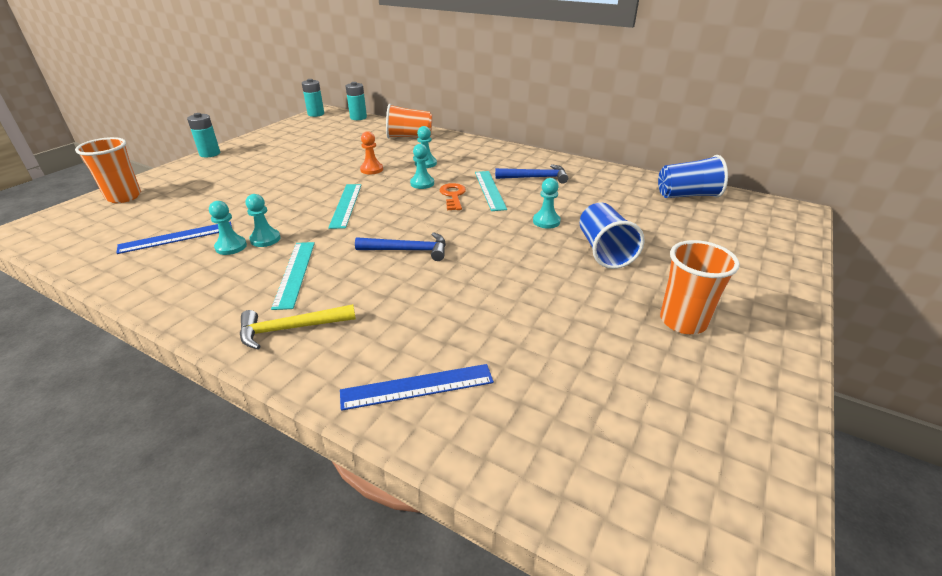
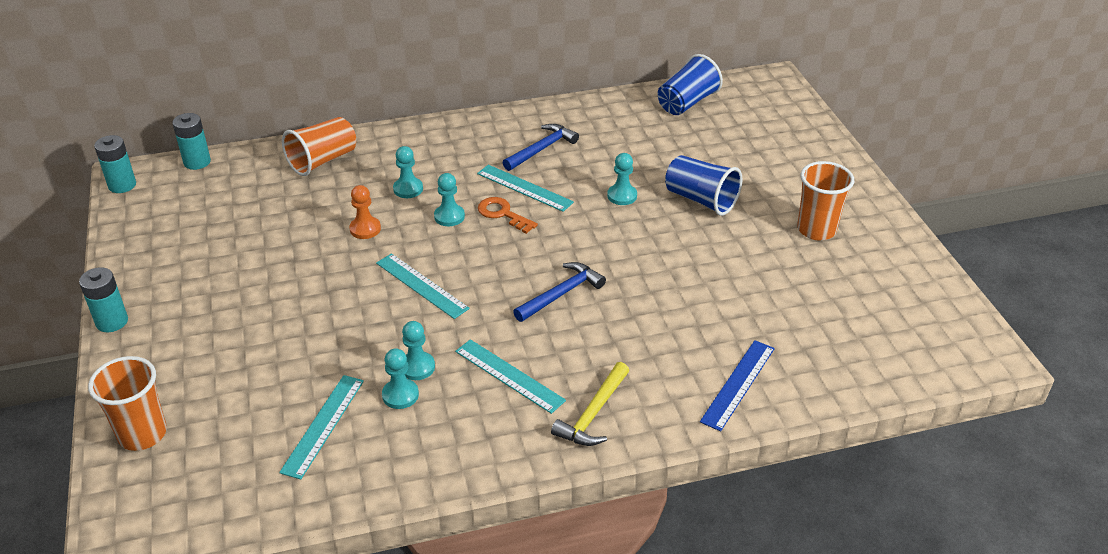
camera: 45 degrees left, 5 degrees up
blue ruler [117,222,232,254] -> turquoise ruler [279,375,364,480]

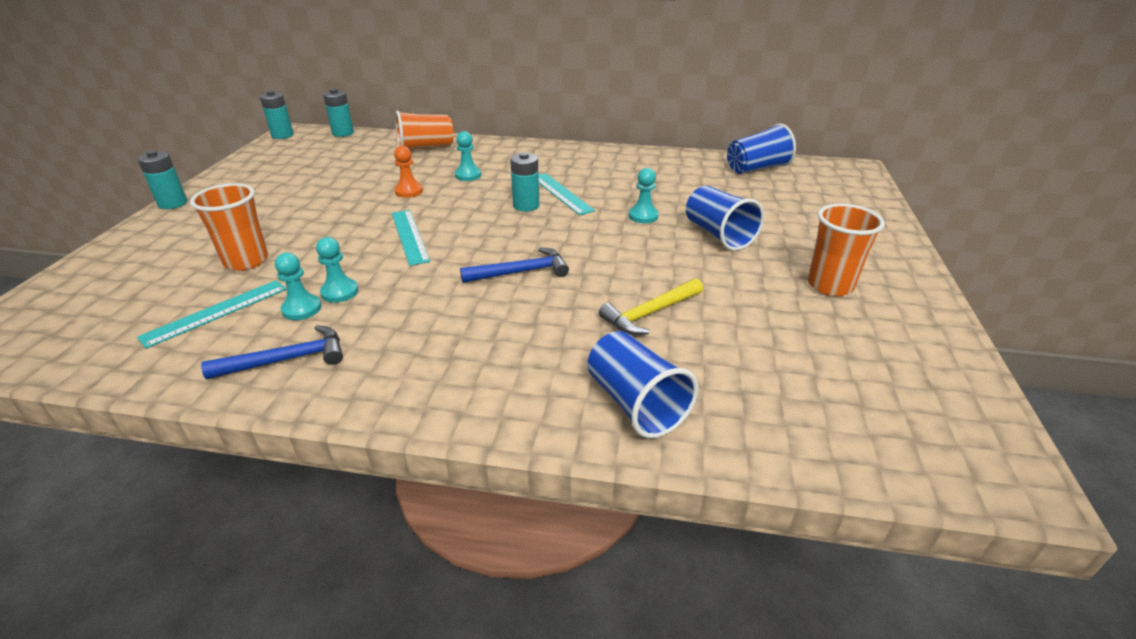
camera: 25 degrees right, 5 degrees down
orange cup [88,356,167,451] -> orange cup moved to [190,183,268,271]
turquoise pawn [434,173,465,226] -> none
turquoise ruler [455,339,566,414] -> none
orange key [478,197,538,234] -> turquoise battery [510,152,539,211]
blue hammer [503,124,579,171] -> blue hammer moved to [201,325,343,379]
yellow hammer [551,362,629,446] -> yellow hammer moved to [599,278,703,335]
blue ruler [700,340,775,431] -> blue cup [587,331,698,438]

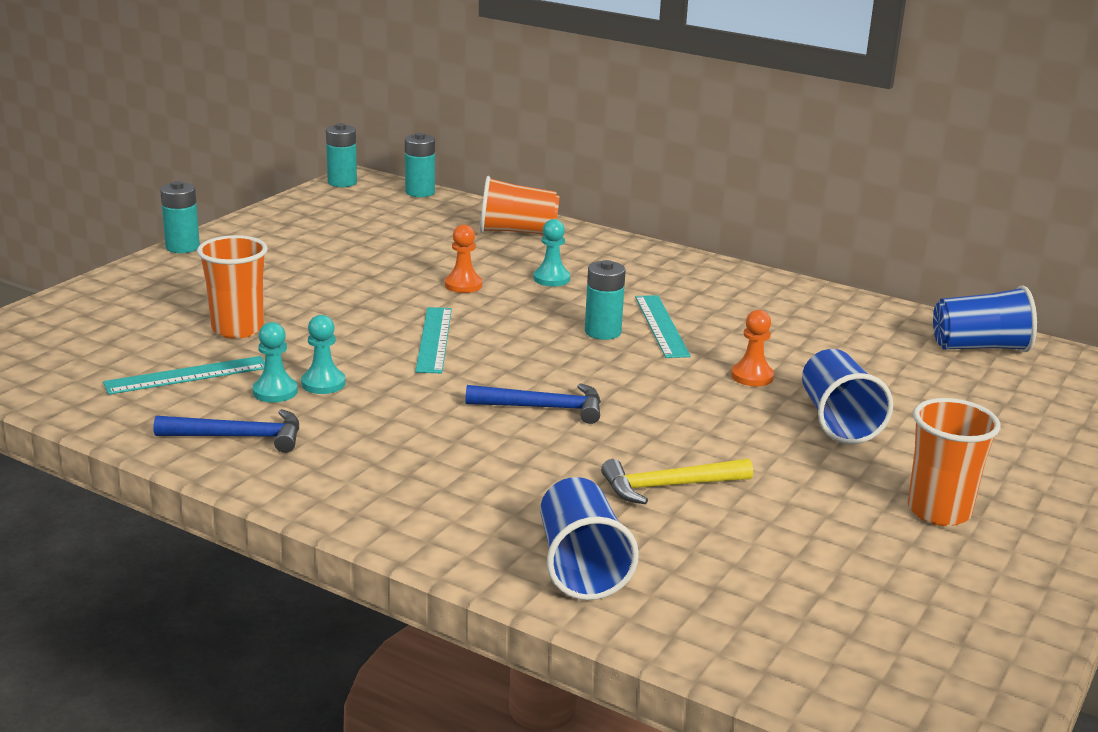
camera: 20 degrees right, 10 degrees down
turquoise pawn [629,168,659,223] -> orange pawn [731,310,774,386]

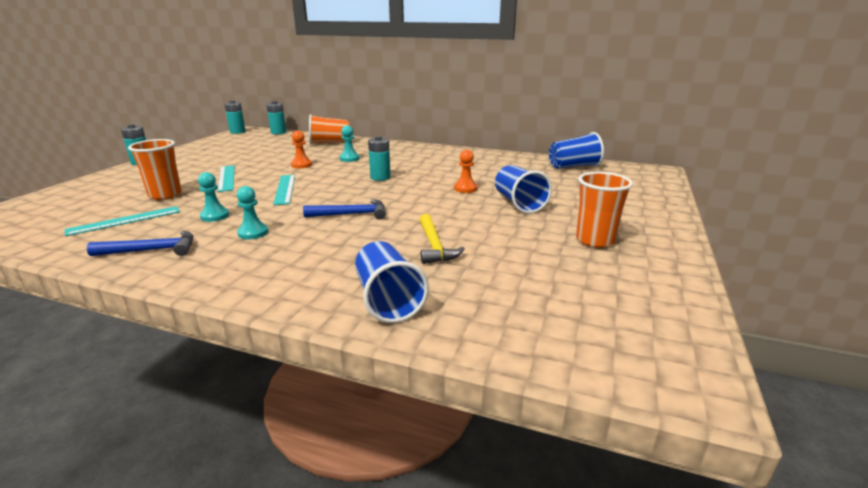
camera: 10 degrees left, 0 degrees up
turquoise pawn [252,322,298,403] -> turquoise pawn moved to [237,186,268,239]
yellow hammer [601,458,753,504] -> yellow hammer turned 75 degrees counterclockwise [419,214,465,264]
turquoise ruler [635,295,691,358] -> turquoise ruler moved to [217,165,235,192]

